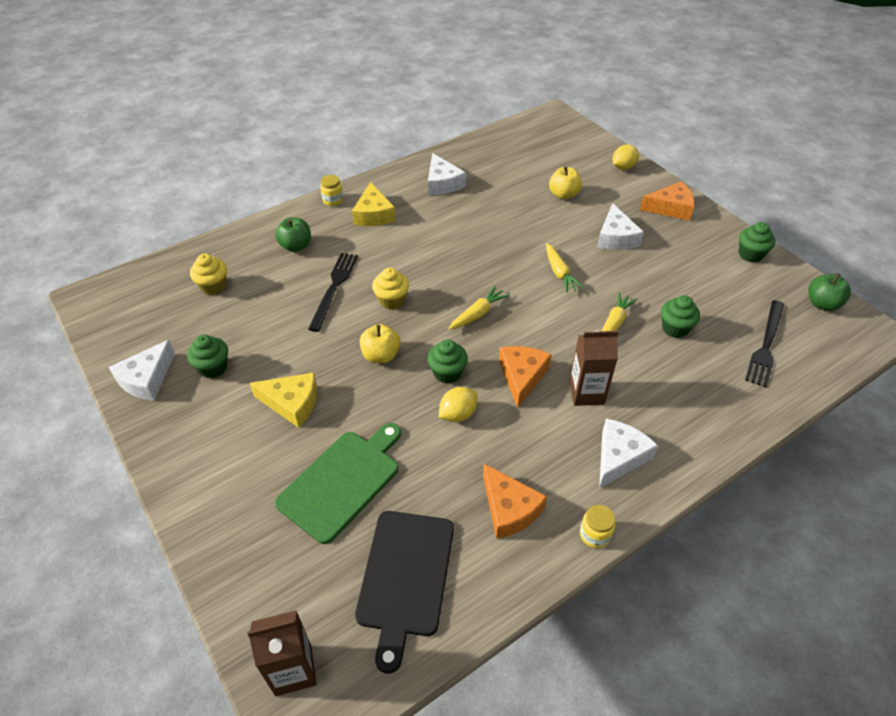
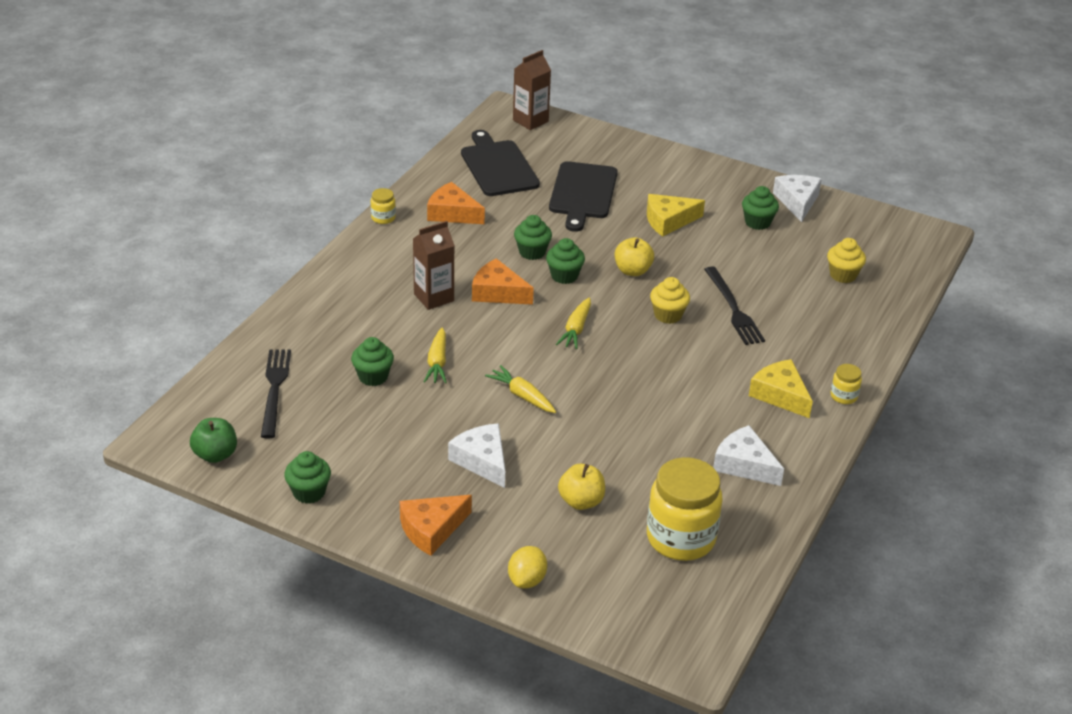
camera: 150 degrees right, 10 degrees down
green apple [275,217,311,252] -> none
green cutting board [275,423,401,544] -> black cutting board [549,161,618,232]
yellow lemon [439,387,478,422] -> green cupcake [514,215,552,260]
orange cheese [499,346,552,408] -> orange cheese turned 135 degrees clockwise [472,258,534,305]
white cheese [599,419,658,488] -> none
none -> yellow jar [647,457,722,561]

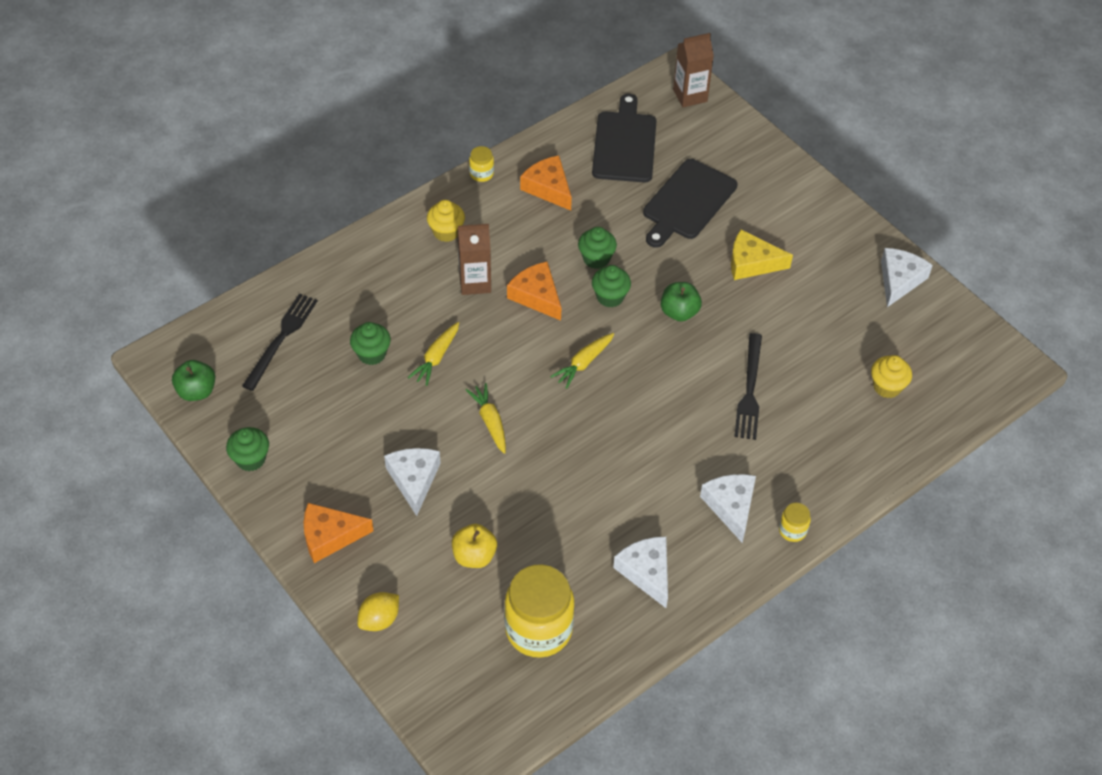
camera: 25 degrees right, 15 degrees up
yellow apple [615,237,654,276] -> green apple [661,282,702,322]
yellow cupcake [650,277,690,324] -> yellow cupcake moved to [427,200,465,242]
green cupcake [742,186,779,230] -> none
yellow cheese [749,359,813,418] -> white cheese [700,474,756,543]

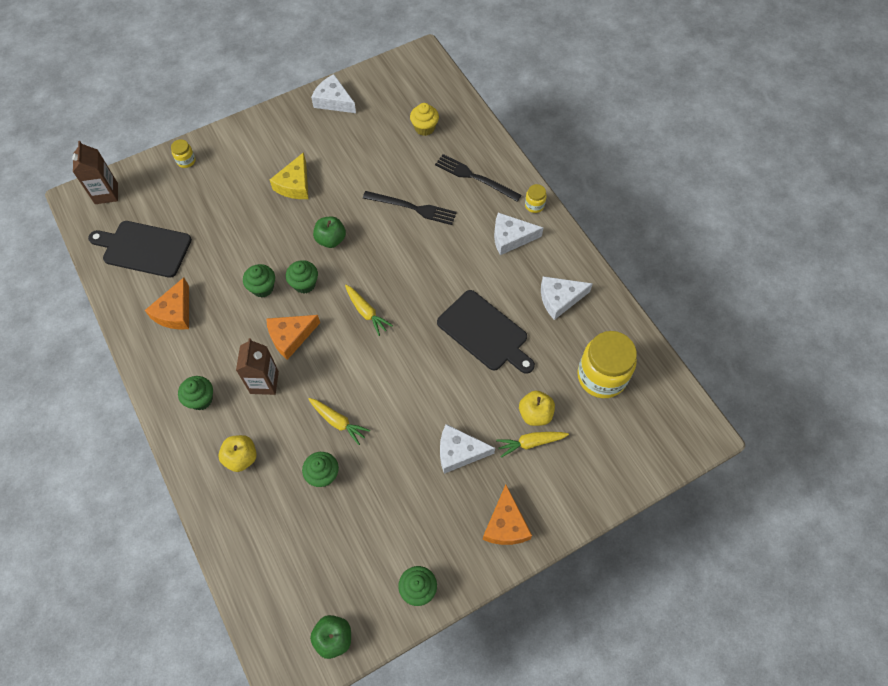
camera: 80 degrees left, 10 degrees up
black fork [242,293,318,391] -> black fork moved to [435,154,521,202]
yellow lemon [357,592,399,631] -> none
yellow cupcake [427,200,465,242] -> green cupcake [178,376,213,410]
yellow carrot [466,383,506,454] -> yellow carrot moved to [496,432,569,458]
yellow jar [469,146,494,182] -> yellow jar moved to [171,139,196,168]
orange cheese [520,156,572,211] -> orange cheese turned 45 degrees counterclockwise [145,277,189,330]
black cutting board [643,159,738,248] -> black cutting board moved to [437,290,535,374]
none -> yellow apple [218,435,257,472]

